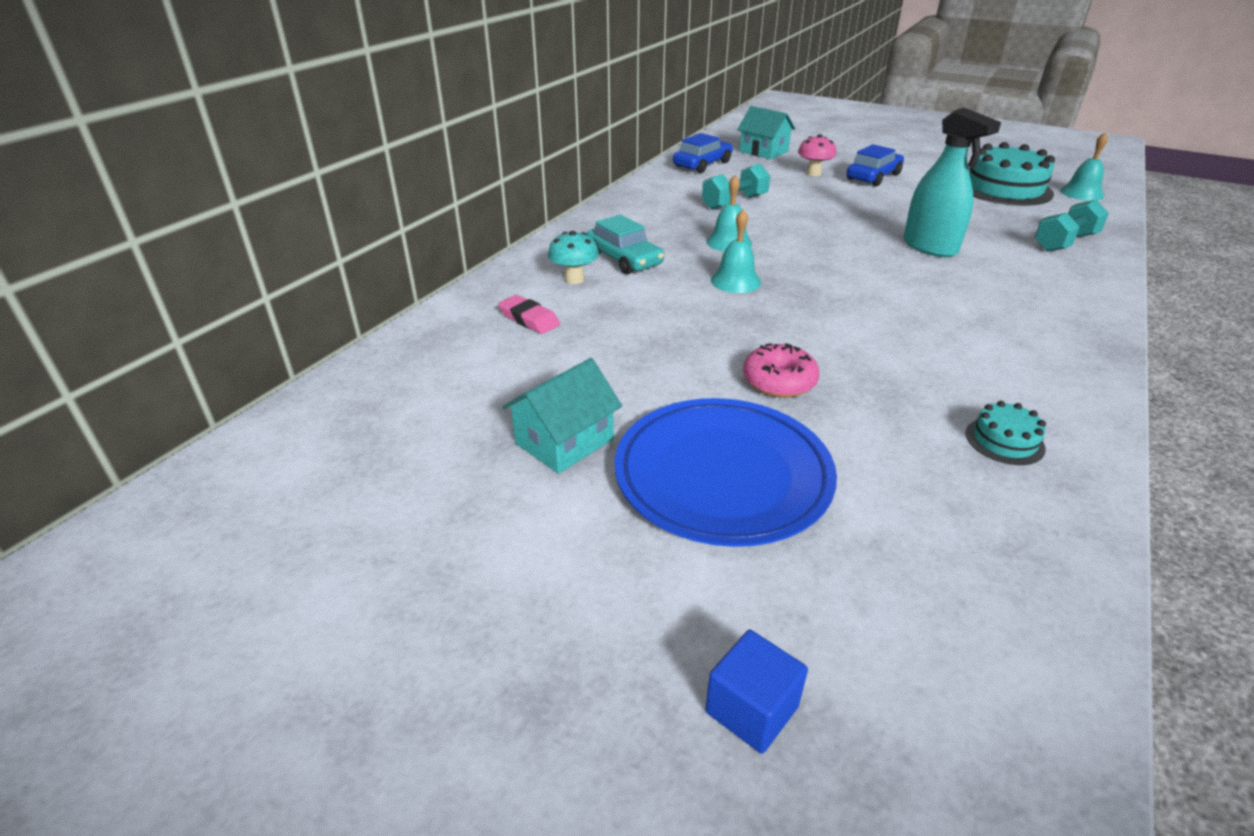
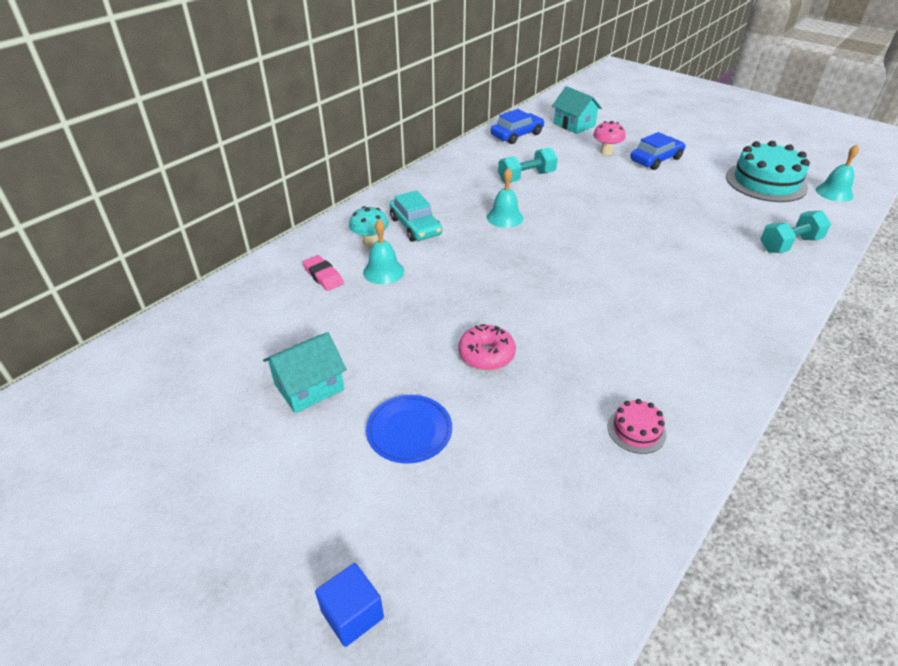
camera: 10 degrees right, 5 degrees up
blue plate [615,398,837,547] -> blue plate [366,395,452,463], size x0.54
turquoise bell [711,210,761,293] -> turquoise bell moved to [363,219,404,284]
turquoise spray bottle [904,108,1001,257] -> none
turquoise cake [965,401,1046,465] -> pink cake [608,399,666,454]

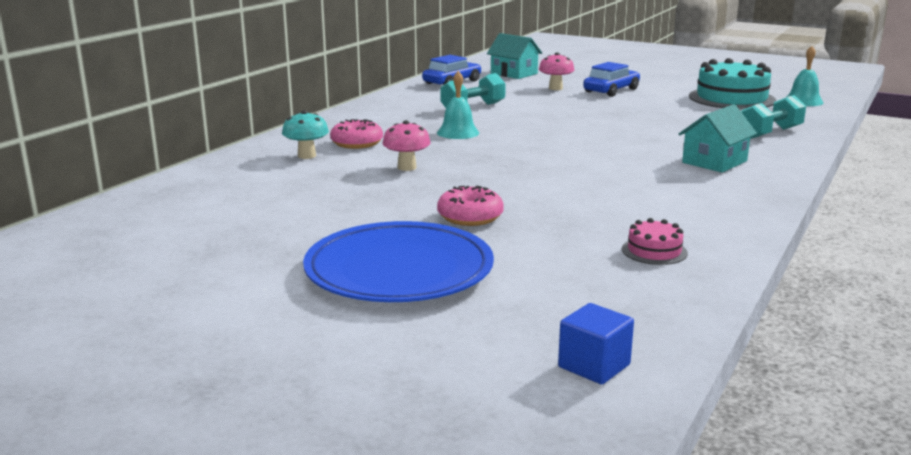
camera: 10 degrees left, 20 degrees down
turquoise house [263,332,347,413] -> turquoise house moved to [679,104,757,172]
pink eraser [302,255,344,291] -> none
blue cube [315,563,384,647] -> blue cube moved to [558,303,634,384]
turquoise bell [363,219,404,284] -> none
blue plate [366,395,452,463] -> blue plate [303,221,494,302], size x1.85
turquoise car [390,190,442,242] -> pink donut [330,119,383,149]
none -> pink mushroom [382,120,431,171]

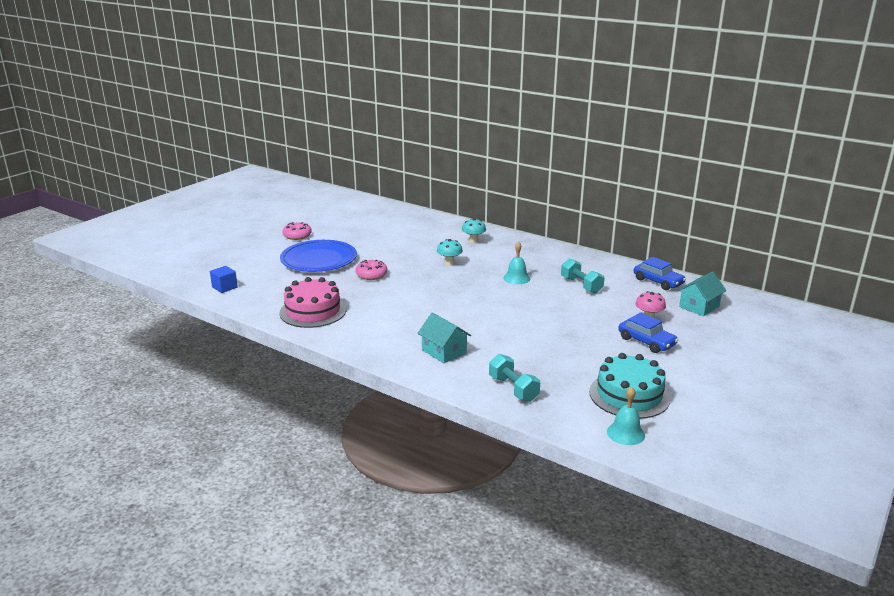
camera: 95 degrees right, 5 degrees up
pink donut [330,119,383,149] -> pink donut moved to [282,222,312,240]
pink mushroom [382,120,431,171] -> turquoise mushroom [437,239,463,266]
pink cake [622,218,688,265] -> pink cake [279,277,346,328], size x2.13

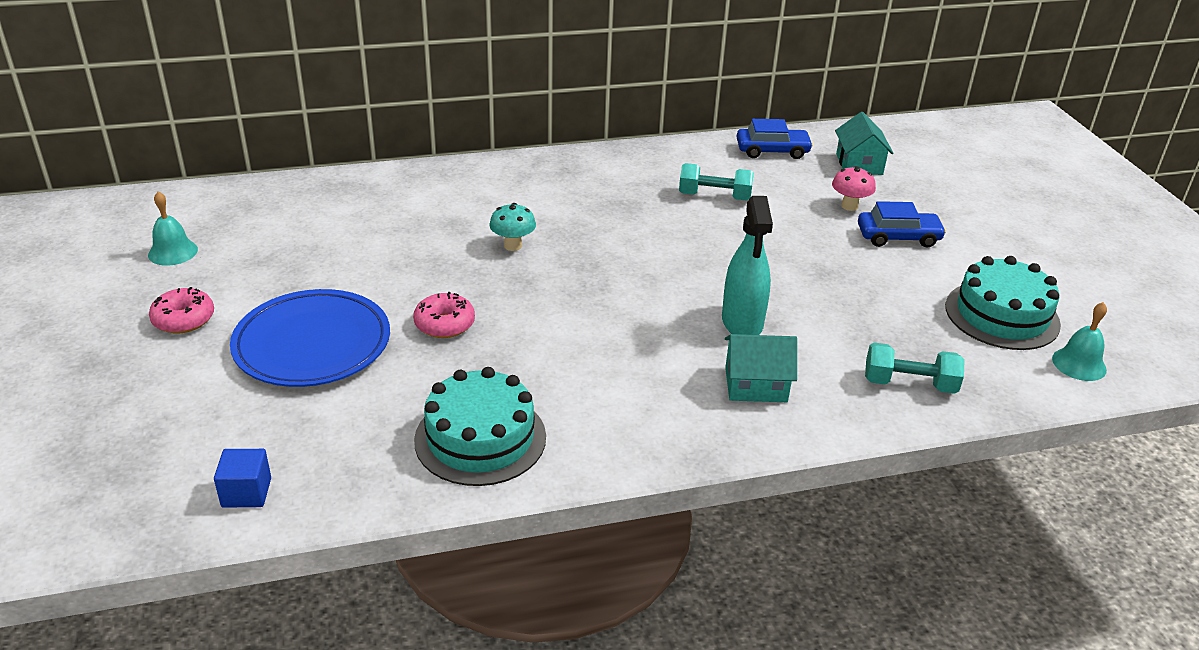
camera: 50 degrees left, 10 degrees up
pink cake [279,277,346,328] -> turquoise cake [414,367,546,486]
turquoise mushroom [462,218,486,244] -> none
turquoise bell [503,242,530,284] -> turquoise bell moved to [148,191,198,266]
none -> turquoise spray bottle [722,196,773,335]

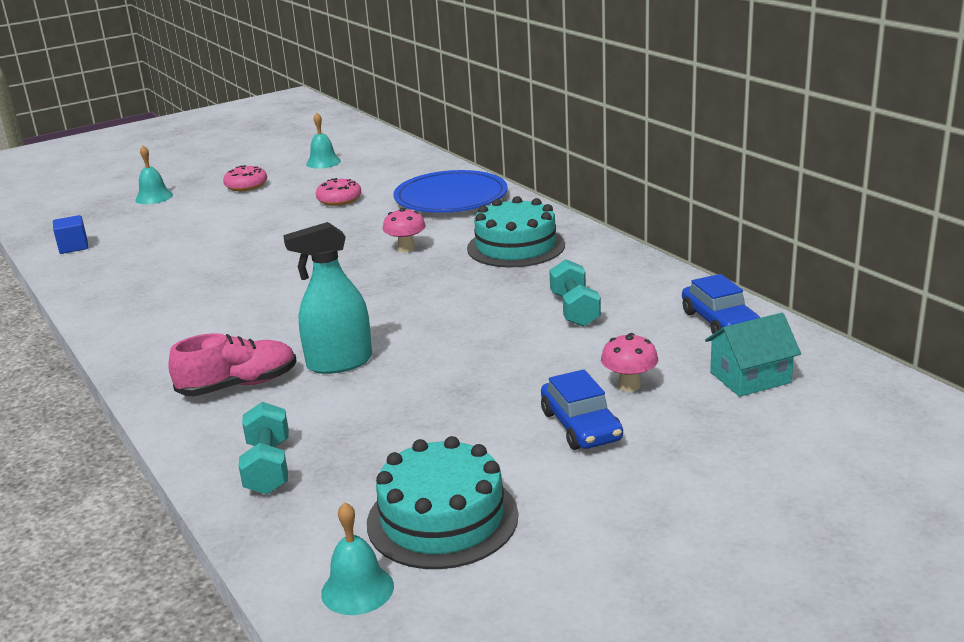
camera: 75 degrees right, 10 degrees down
blue plate [230,289,390,387] -> blue plate moved to [393,170,508,213]
pink donut [413,292,475,338] -> pink donut moved to [316,178,361,206]
turquoise cake [414,367,546,486] -> turquoise cake moved to [467,196,565,267]
turquoise mushroom [490,203,536,251] -> pink mushroom [383,208,426,252]
turquoise house [725,334,797,402] -> pink shoe [168,333,297,396]
none -> turquoise bell [135,146,173,204]

